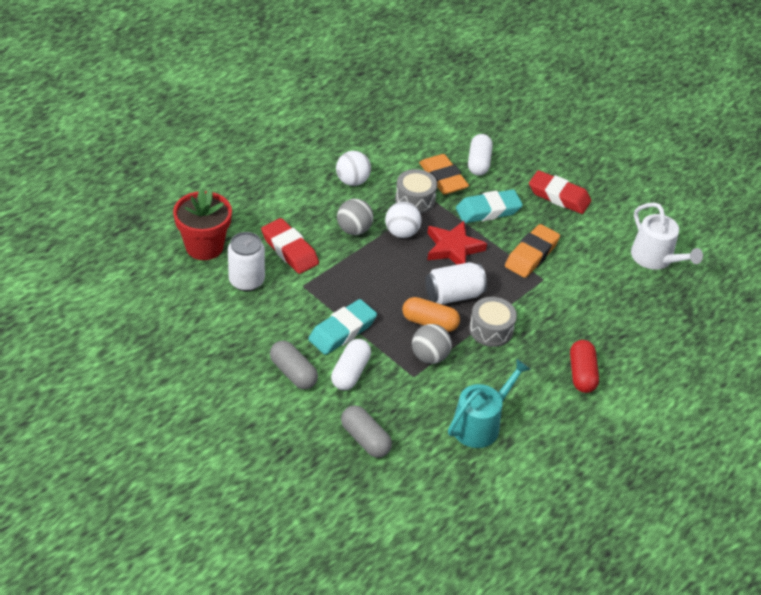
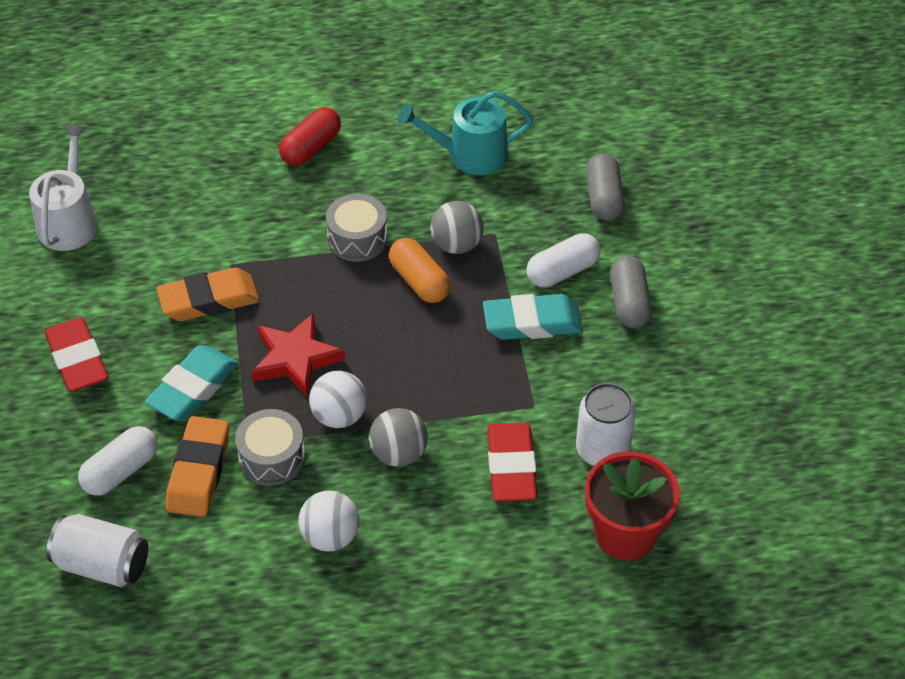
camera: 140 degrees left, 5 degrees up
white can [425,262,487,304] -> white can moved to [46,514,148,587]
turquoise eraser [456,189,523,223] -> turquoise eraser turned 75 degrees counterclockwise [145,345,238,421]

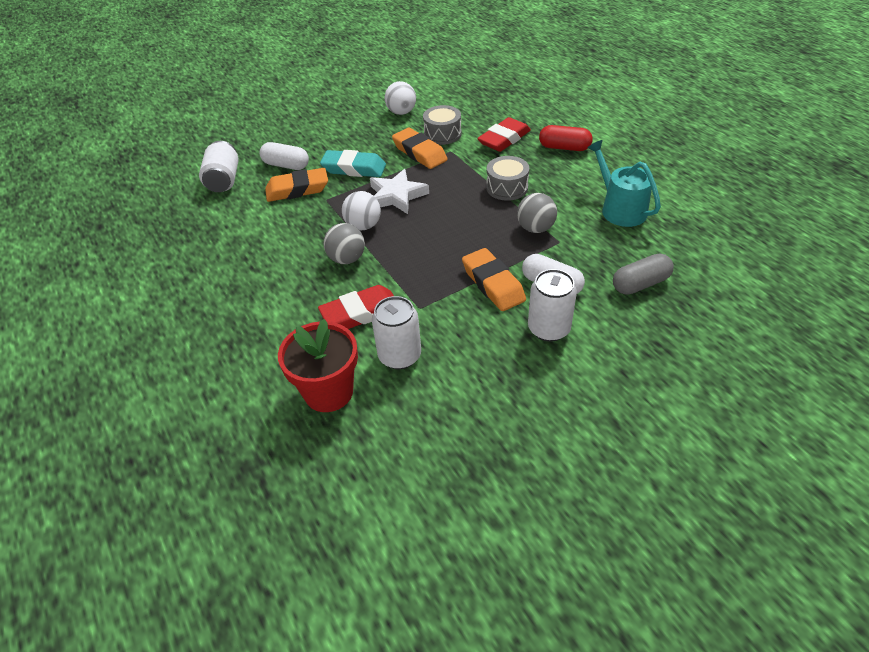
camera: 70 degrees right, 5 degrees down
white watering can [29,125,98,251] -> none
red eraser [45,317,108,392] -> red eraser moved to [477,117,531,152]
grey drum [235,409,306,486] -> grey drum moved to [423,105,461,145]
red star [251,313,345,397] -> white star [370,169,429,214]
white ball [298,491,359,552] -> white ball moved to [385,81,416,115]
orange capsule [389,238,451,303] -> none
turquoise eraser [483,294,583,340] -> orange eraser [462,248,526,311]
grey capsule [610,256,652,328] -> white can [528,269,577,342]

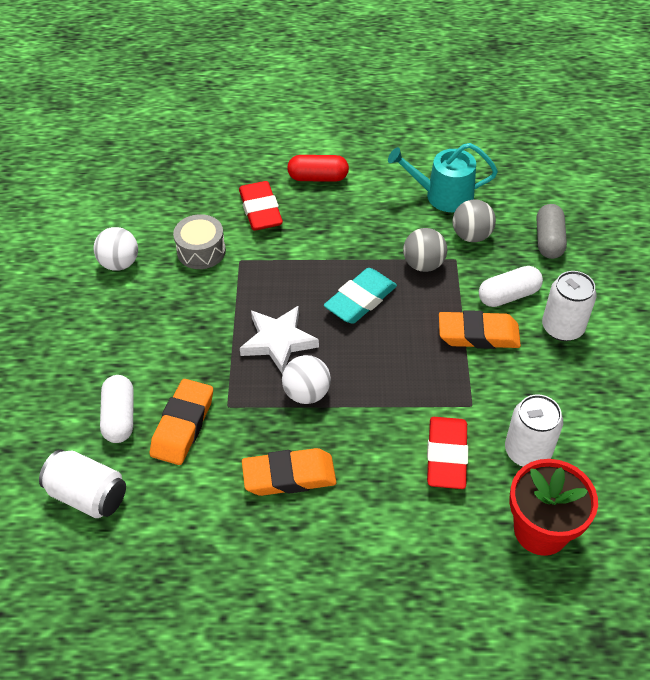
camera: 60 degrees left, 5 degrees up
white capsule [260,142,309,170] -> white capsule turned 60 degrees counterclockwise [100,375,134,443]
turquoise eraser [320,150,386,177] -> turquoise eraser moved to [324,268,397,324]
grey ball [324,223,365,264] -> grey ball moved to [452,199,496,242]
orange eraser [392,127,448,169] -> orange eraser moved to [242,448,336,496]
grey drum [486,156,529,201] -> none
red capsule [539,125,593,151] -> red capsule turned 45 degrees clockwise [287,155,349,182]

